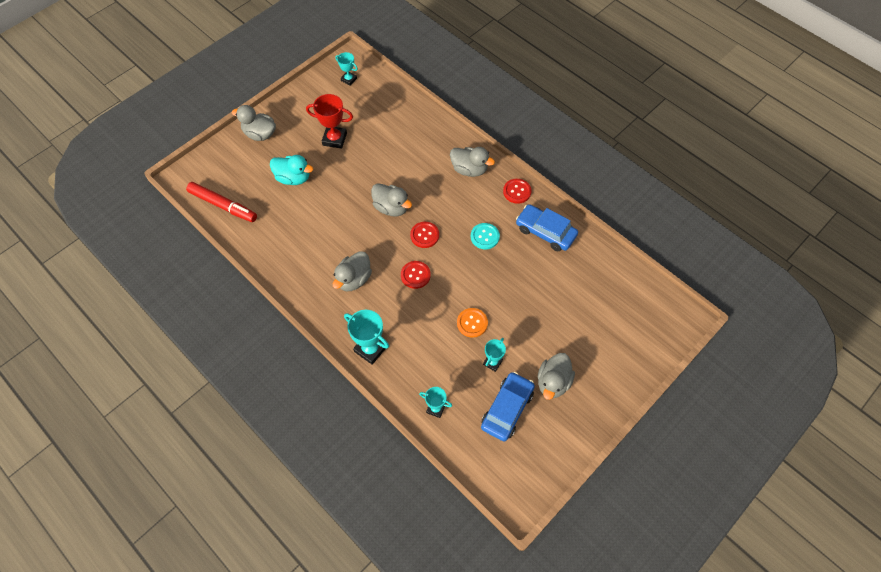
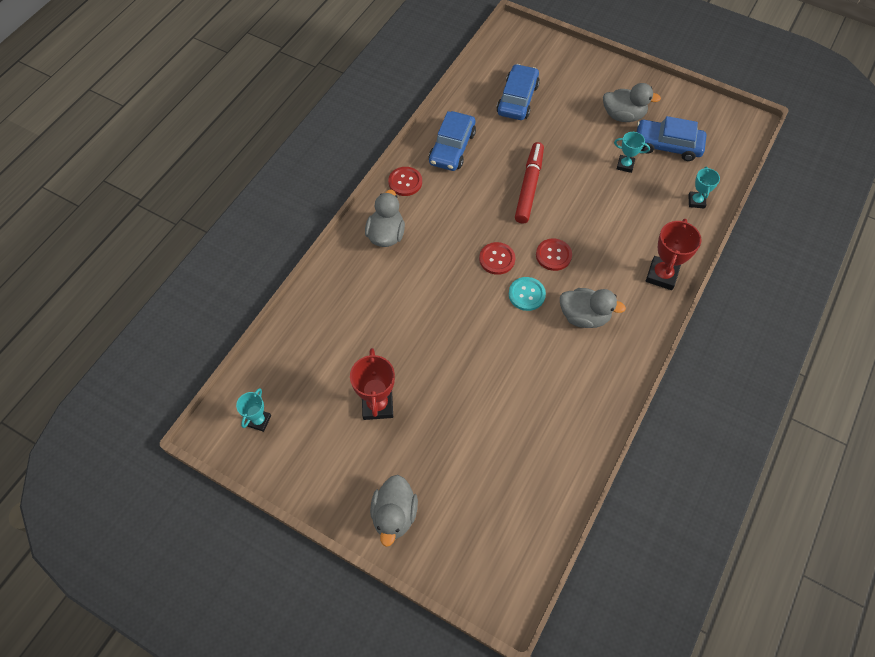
camera: 105 degrees left, 0 degrees up
red marker [186,182,257,222] -> red marker moved to [515,142,544,224]
turquoise duck [270,155,313,185] -> none
turquoise trophy [344,310,389,365] -> red trophy [646,219,702,290]
grey duck [371,183,412,216] -> none
orange button [457,308,488,338] -> none
turquoise button [471,223,500,249] -> turquoise button moved to [509,277,546,311]
none -> blue car [496,64,540,120]

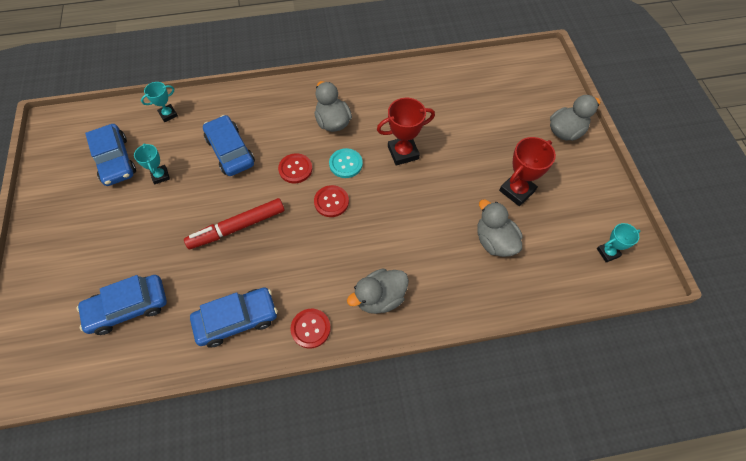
camera: 130 degrees left, 0 degrees up
grey duck [603,83,661,122] -> grey duck moved to [477,199,522,257]
red trophy [646,219,702,290] -> red trophy moved to [377,98,435,166]
none -> blue car [203,115,255,176]

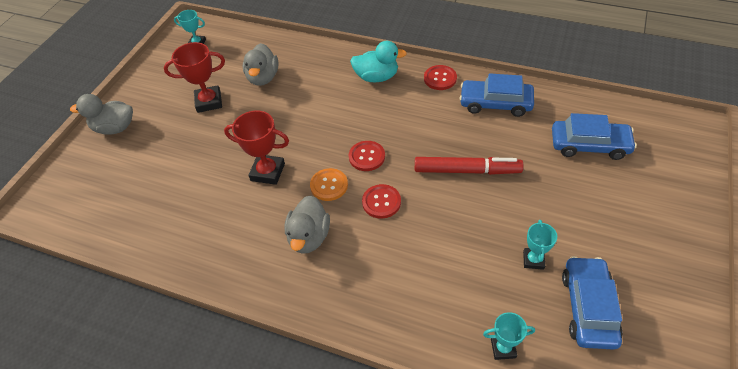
camera: 145 degrees left, 10 degrees down
blue car [203,115,255,176] -> none
turquoise button [329,148,363,178] -> orange button [310,168,348,201]
grey duck [347,268,409,314] -> turquoise duck [350,41,407,82]

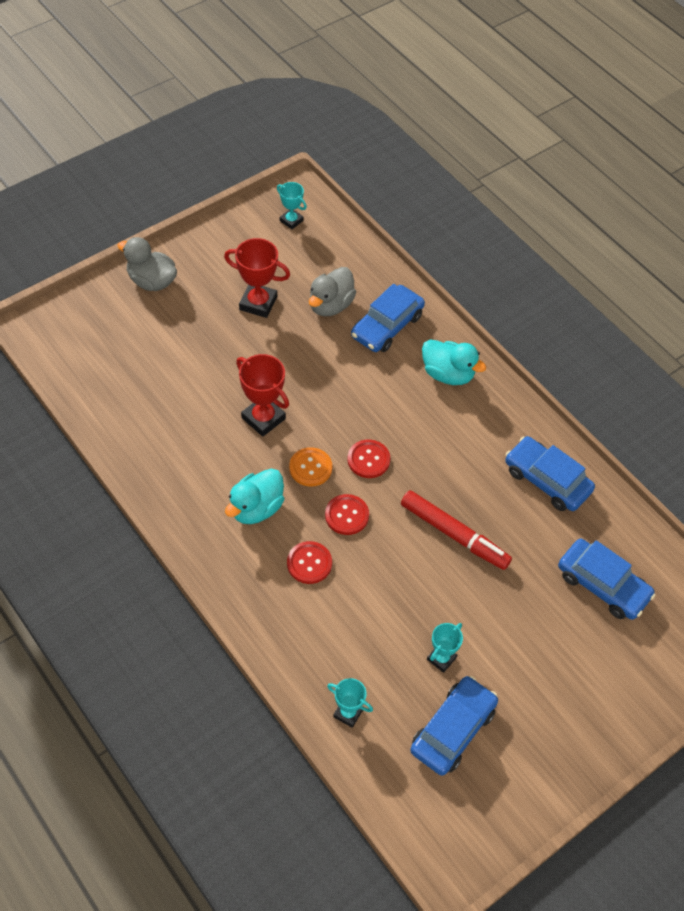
camera: 25 degrees right, 5 degrees up
grey duck [284,195,330,254] -> turquoise duck [225,468,284,524]
red button [424,65,457,90] -> red button moved to [287,541,332,584]
none -> blue car [351,284,425,352]

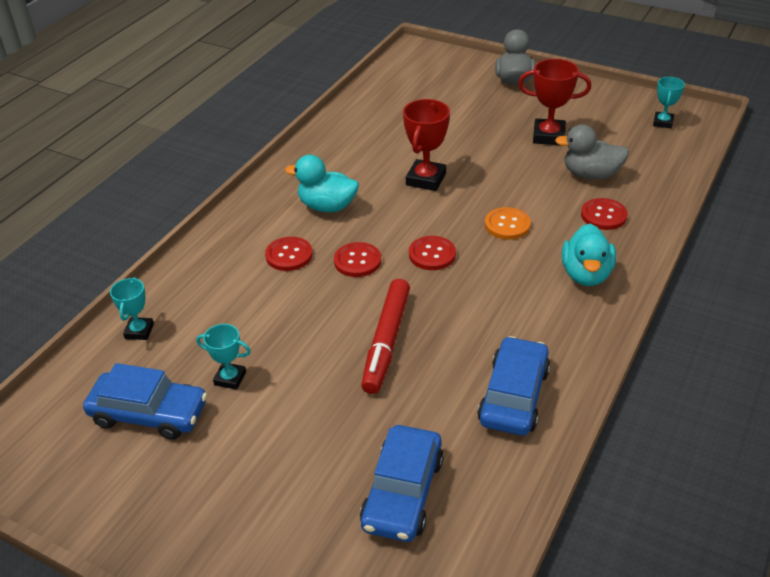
camera: 70 degrees right, 15 degrees down
red trophy [224,238,290,318] -> red trophy turned 75 degrees counterclockwise [518,59,591,145]
orange button [289,447,332,487] -> orange button moved to [485,207,531,240]
blue car [351,284,425,352] -> red button [581,198,628,230]

